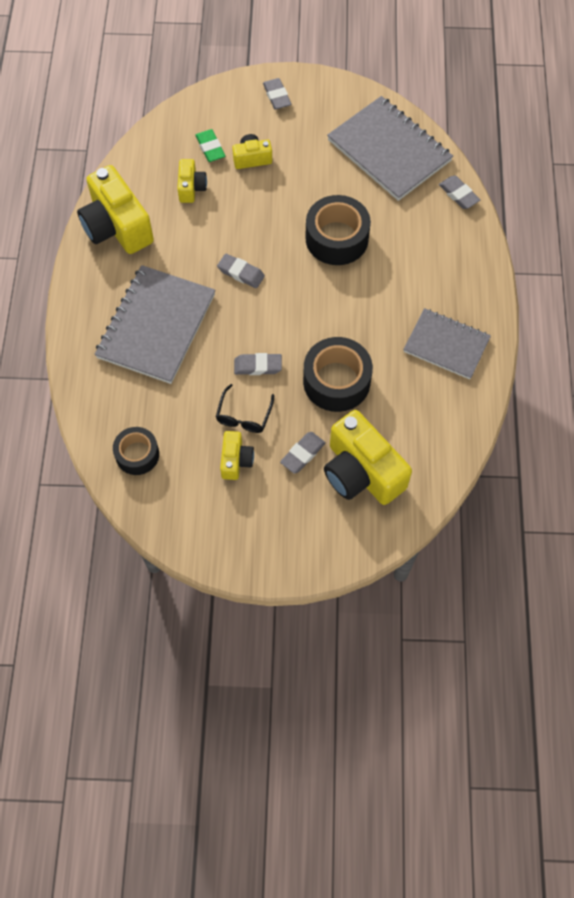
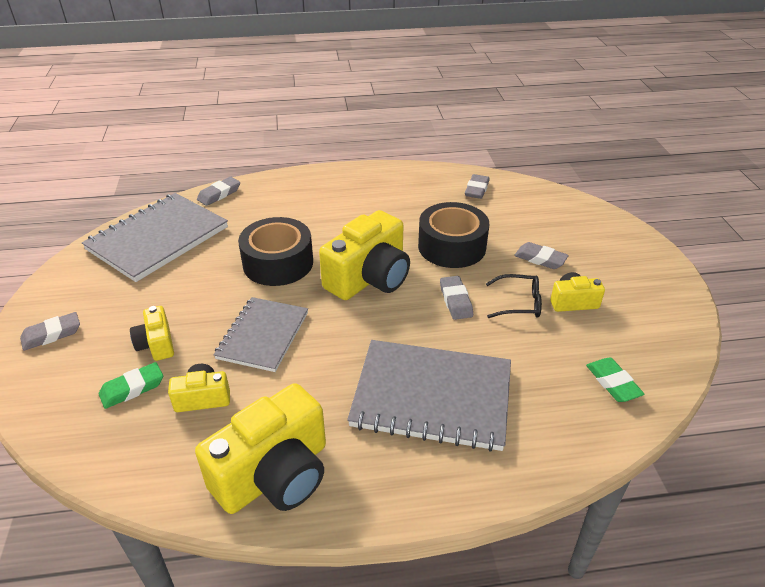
camera: 100 degrees left, 25 degrees down
black tape [113,427,159,475] -> green eraser [586,358,644,402]
grey eraser [217,253,265,288] -> grey eraser moved to [465,174,490,199]
yellow camera [324,410,412,505] -> yellow camera moved to [319,210,410,300]
grey notebook [403,308,491,379] -> grey notebook moved to [214,297,308,372]

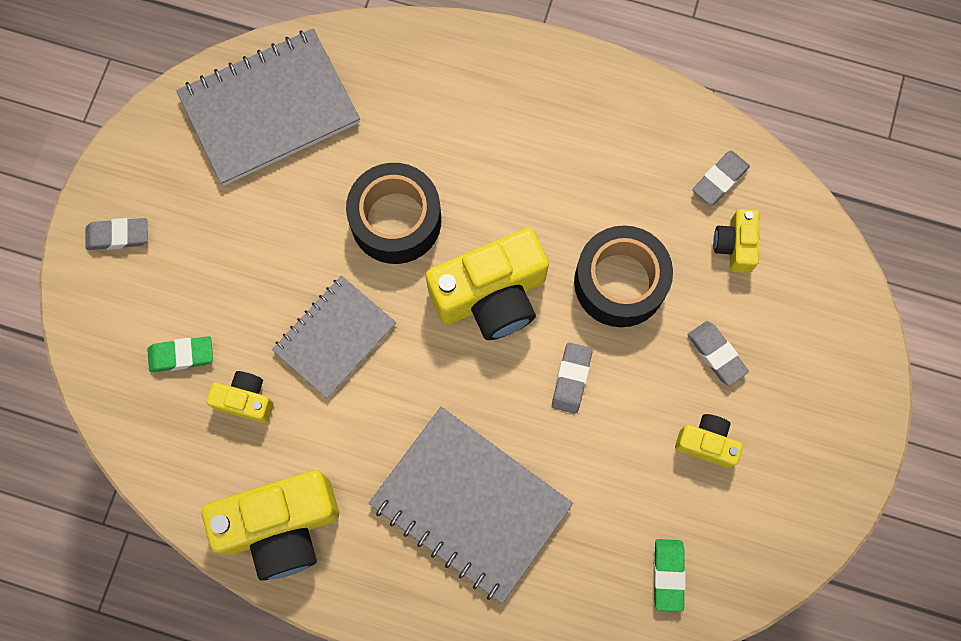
camera: 25 degrees right, 35 degrees up
yellow camera [130,306,174,361] -> yellow camera moved to [713,209,759,273]
grey eraser [197,177,240,206] -> none
black glasses [486,274,542,318] -> none

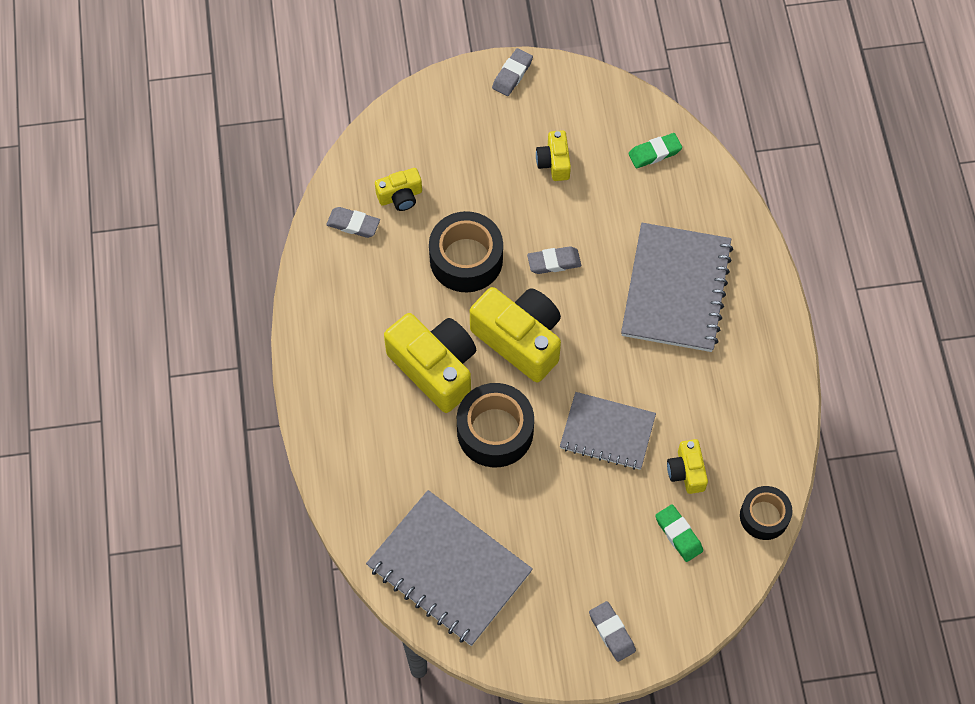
camera: 115 degrees left, 10 degrees down
yellow camera [202,470,339,581] -> yellow camera moved to [384,313,476,413]
grey eraser [688,321,749,386] -> grey eraser moved to [492,48,533,96]
none -> black tape [740,486,793,540]

